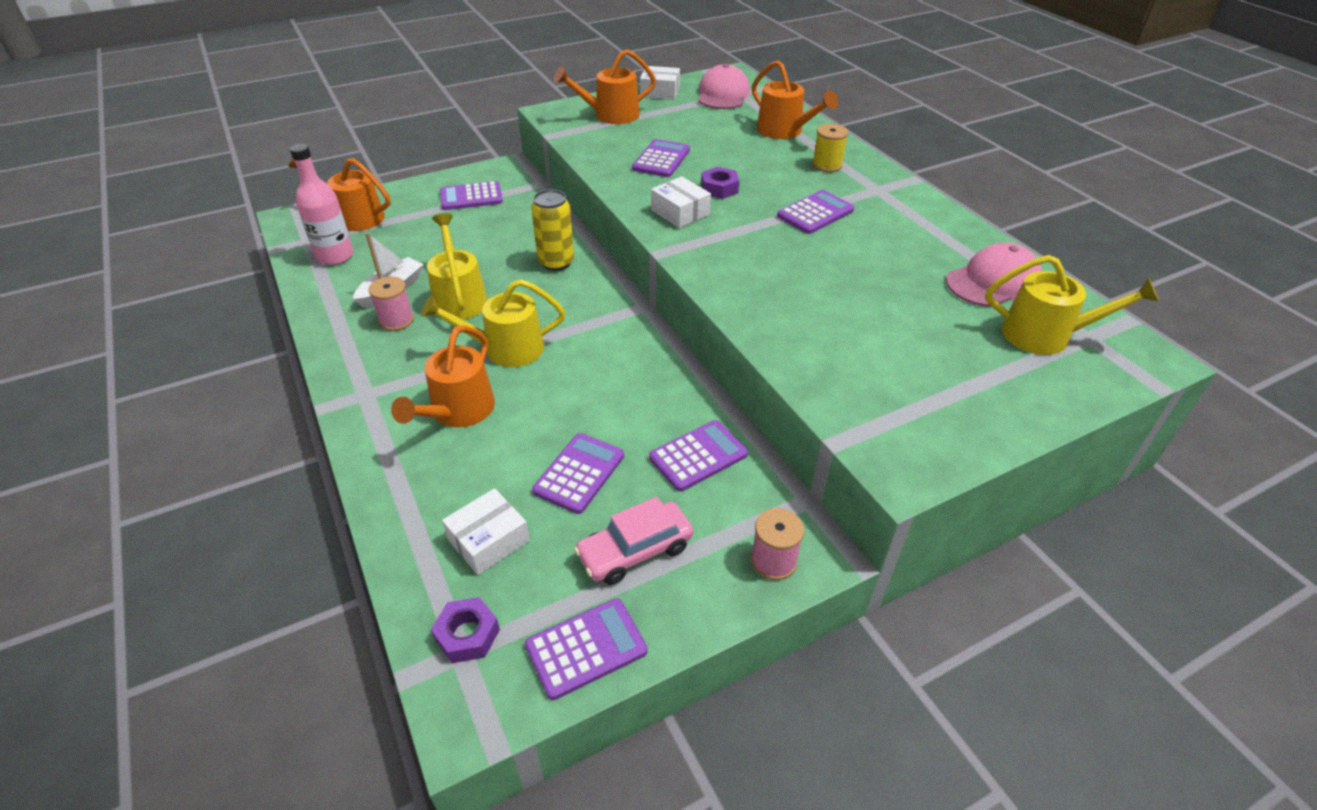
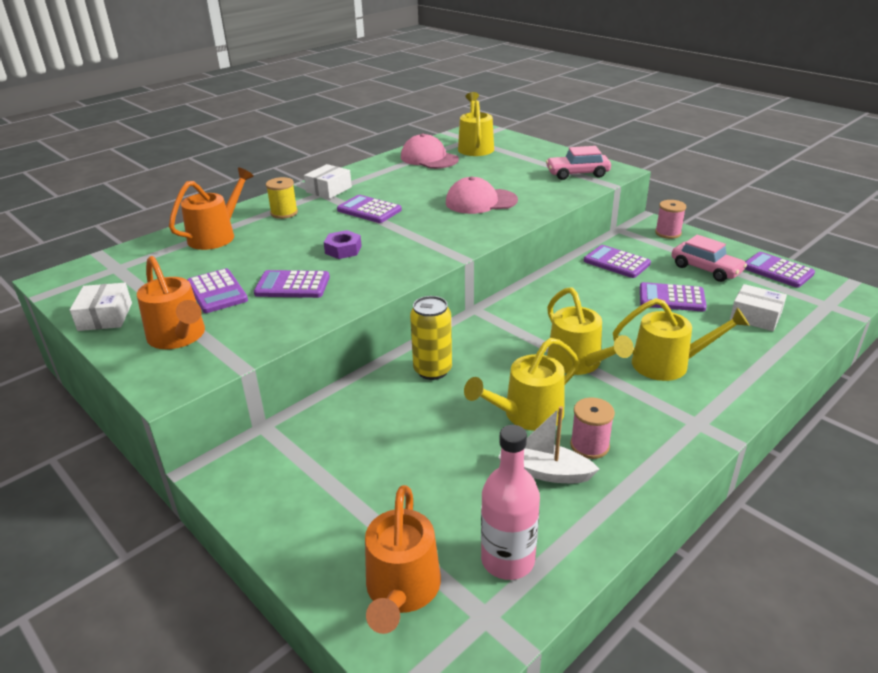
camera: 105 degrees left, 10 degrees down
orange watering can [391,325,495,427] -> yellow watering can [613,298,749,381]
purple nut [431,597,500,663] -> none
purple calculator [440,181,503,210] -> purple calculator moved to [187,268,248,313]
white box [651,176,711,228] -> white box moved to [304,164,352,199]
pink cap [698,64,750,109] -> pink cap moved to [446,177,518,214]
none -> pink car [546,146,611,180]

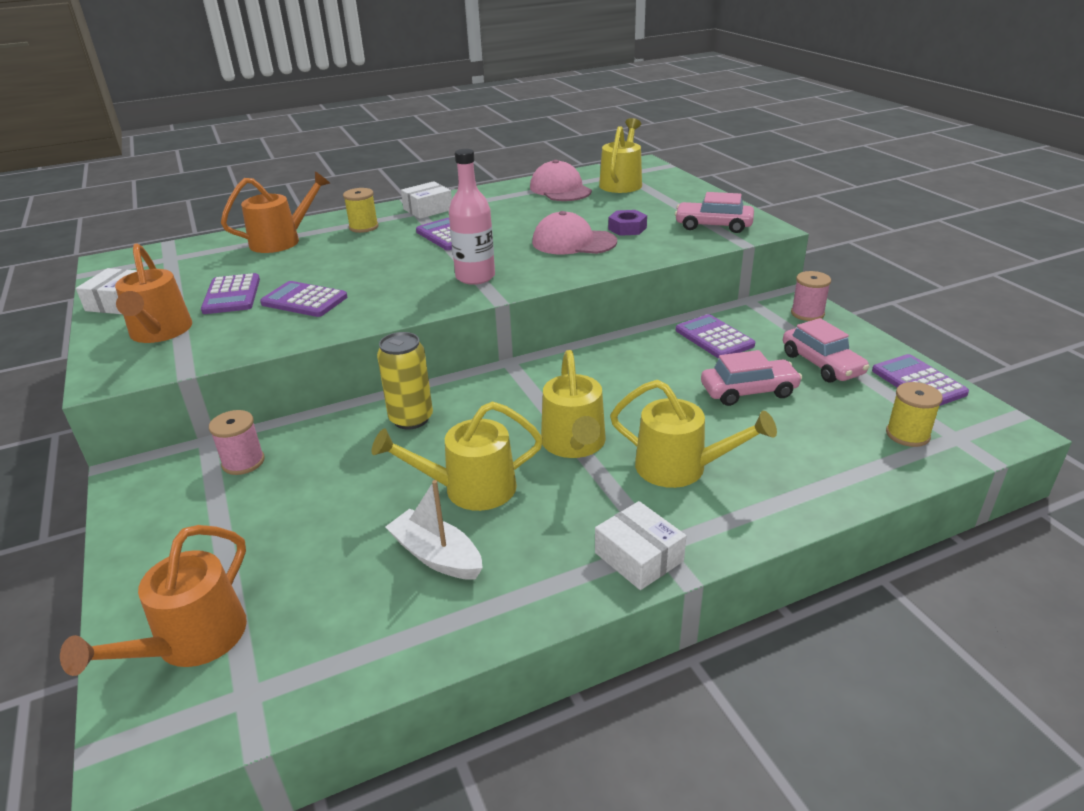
camera: 20 degrees right, 0 degrees up
purple nut [324,230,362,259] -> purple nut moved to [608,210,647,236]
pink bottle [481,425,540,580] -> pink bottle moved to [449,149,495,285]
pink spool [570,397,615,459] -> pink spool moved to [209,410,265,475]
purple calculator [640,282,707,312] -> pink car [701,350,802,406]
white box [730,284,787,331] -> white box moved to [595,501,686,590]
none -> yellow spool [886,382,943,447]

